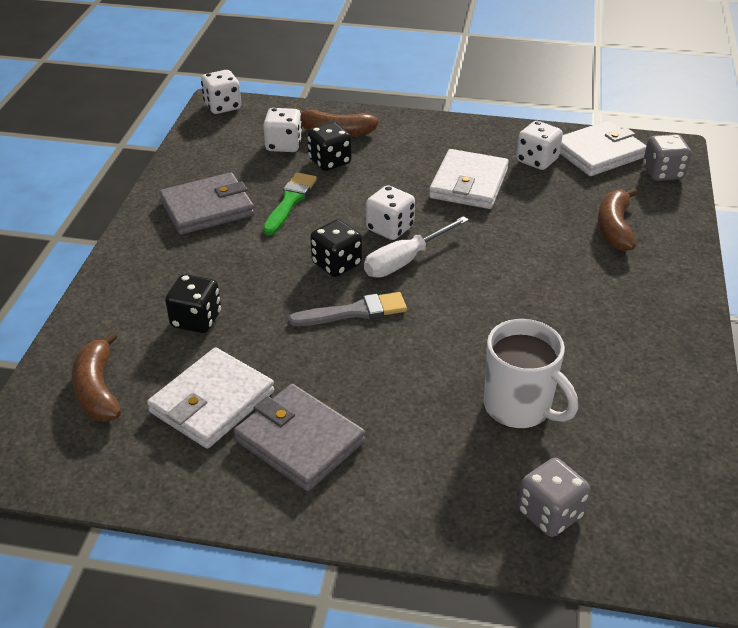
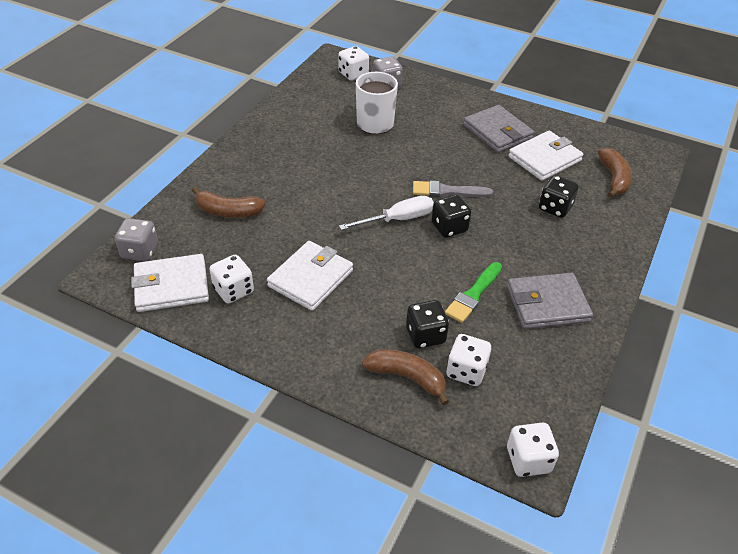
camera: 165 degrees left, 5 degrees up
white dice [366,185,415,240] -> white dice moved to [338,46,369,81]
brown banana [598,188,637,251] -> brown banana turned 75 degrees clockwise [192,187,266,218]

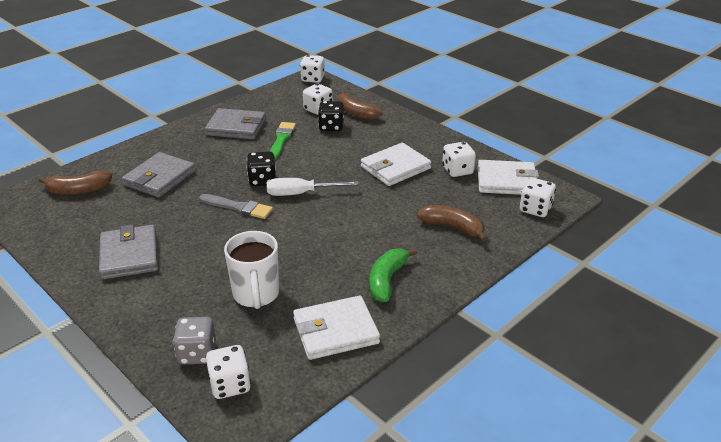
camera: 160 degrees left, 10 degrees down
grey dice [115,218,158,261] -> white dice [520,178,556,217]
green brush [445,262,502,323] -> green brush turned 45 degrees counterclockwise [270,122,296,160]
white wallet [508,131,583,181] -> white wallet moved to [293,296,380,360]
black dice [539,175,579,218] -> grey wallet [122,152,196,197]
brown banana [598,148,632,198] -> brown banana turned 120 degrees counterclockwise [39,171,112,195]
none -> green banana [370,248,417,302]

